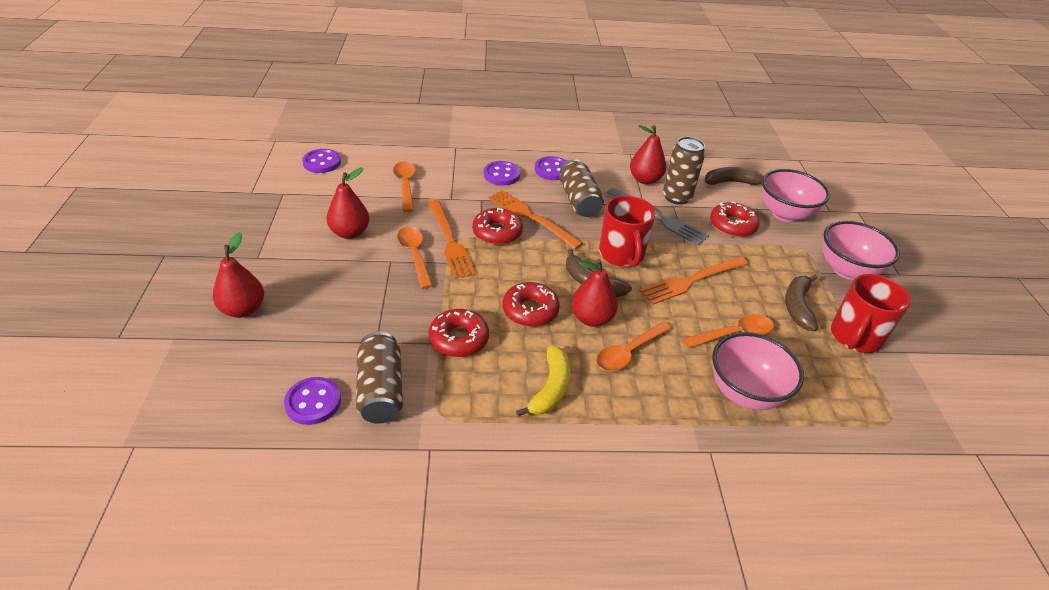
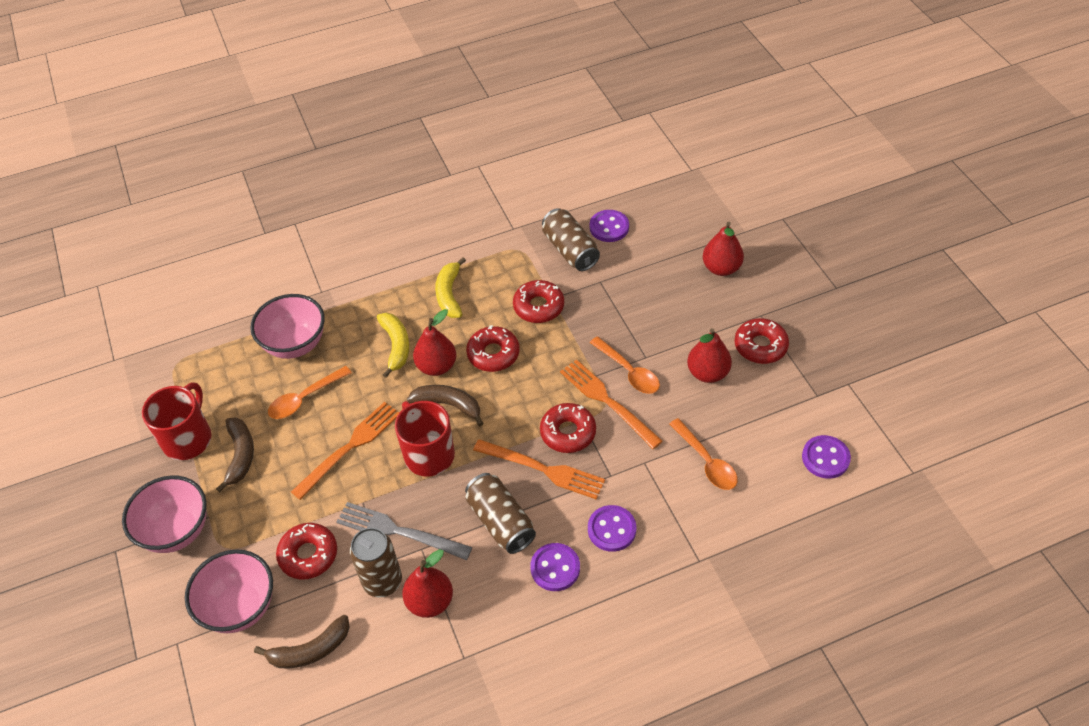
camera: 165 degrees right, 10 degrees up
orange spoon [596,321,672,371] -> yellow banana [377,313,410,378]
none -> red donut [734,318,789,364]

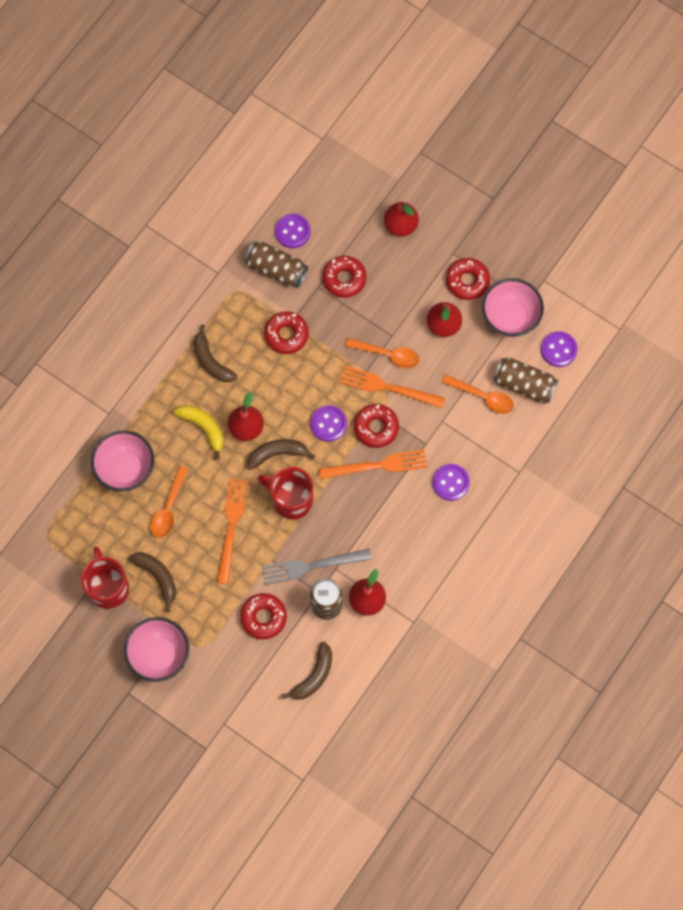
camera: 35 degrees left, 20 degrees up
pink bowl [185,549,273,633] -> pink bowl moved to [482,278,544,337]
yellow banana [435,257,466,318] -> brown banana [194,324,237,382]
brown can [465,473,536,554] -> brown can moved to [493,357,558,403]
red donut [466,325,520,372] -> red donut moved to [322,256,367,298]
purple button [530,543,580,591] -> purple button moved to [310,405,347,442]

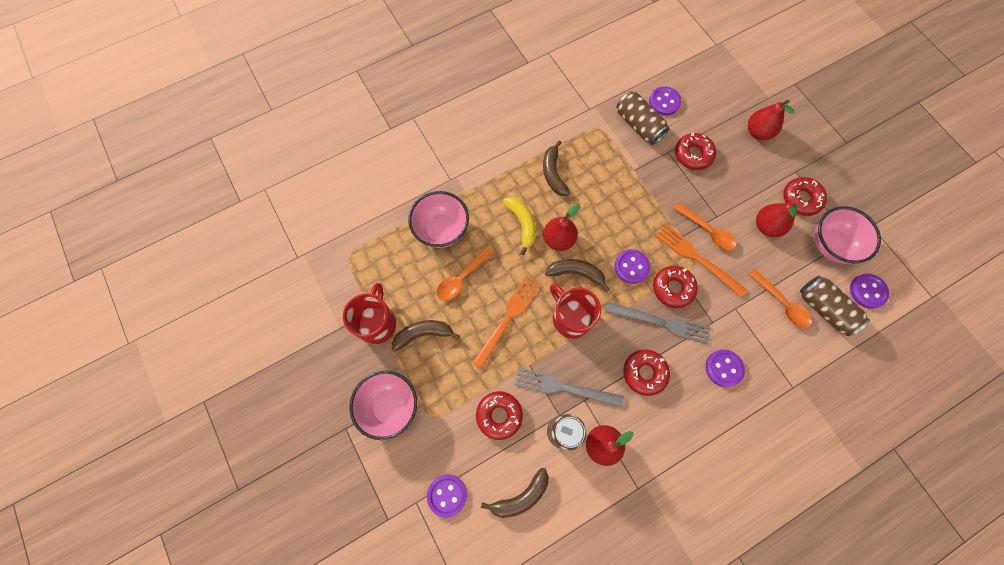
camera: 25 degrees right, 0 degrees up
brown banana [129,552,176,612] -> brown banana turned 90 degrees counterclockwise [392,320,460,352]
red donut [264,311,309,354] -> red donut moved to [623,349,670,396]
orange fork [319,449,427,479] -> grey fork [605,302,710,344]
none -> purple button [427,474,467,518]

